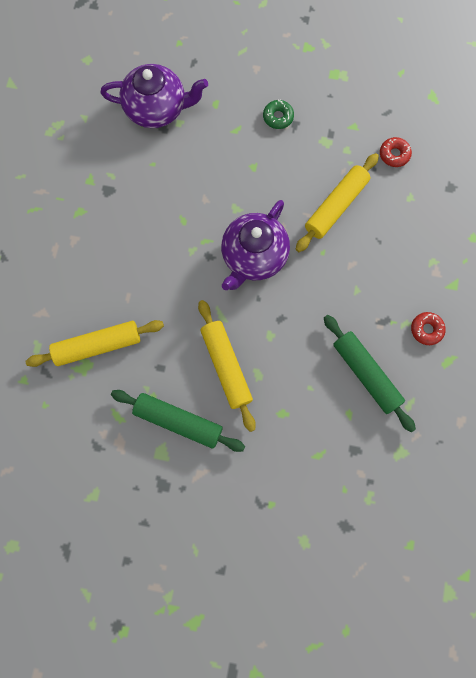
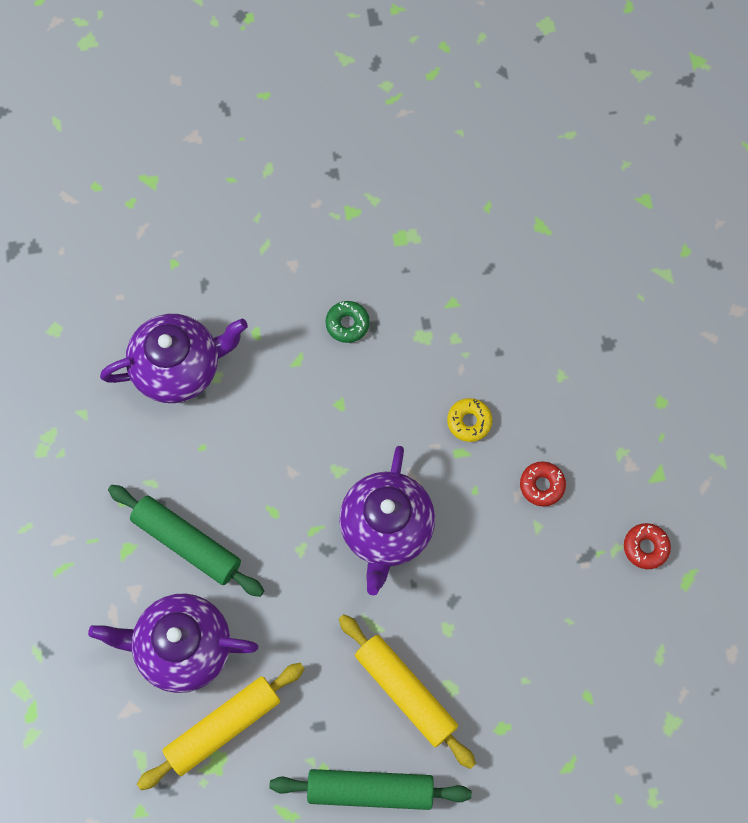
camera: 20 degrees left, 5 degrees down
yellow rolling pin [295,153,379,252] -> yellow donut [447,398,492,442]
green rolling pin [324,315,416,432] -> green rolling pin moved to [108,485,264,597]
red donut [380,137,412,167] -> red donut moved to [520,461,566,506]
none -> purple teapot [88,593,258,693]

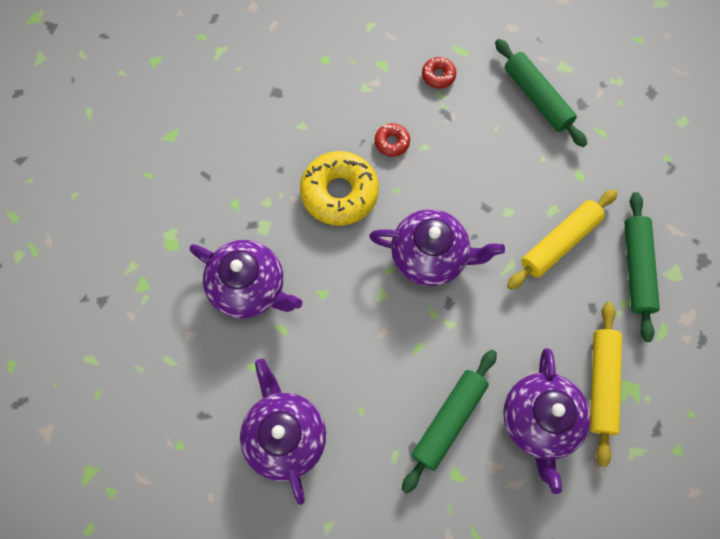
camera: 90 degrees left, 0 degrees up
yellow rolling pin [137,663,305,790] -> yellow rolling pin turned 45 degrees clockwise [590,302,622,467]
green donut [326,301,370,343] -> purple teapot [190,240,302,318]
yellow donut [447,398,492,442] -> yellow donut [300,151,379,226], size x2.14
none -> green rolling pin [495,39,588,147]

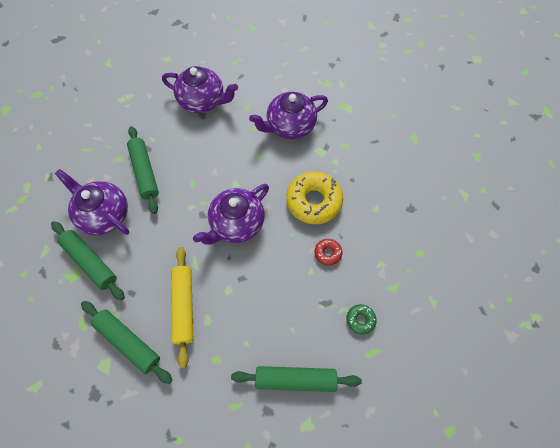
camera: 125 degrees right, 5 degrees down
red donut [422,57,456,88] -> green donut [346,304,377,335]
yellow rolling pin [590,302,622,467] -> green rolling pin [51,221,125,300]

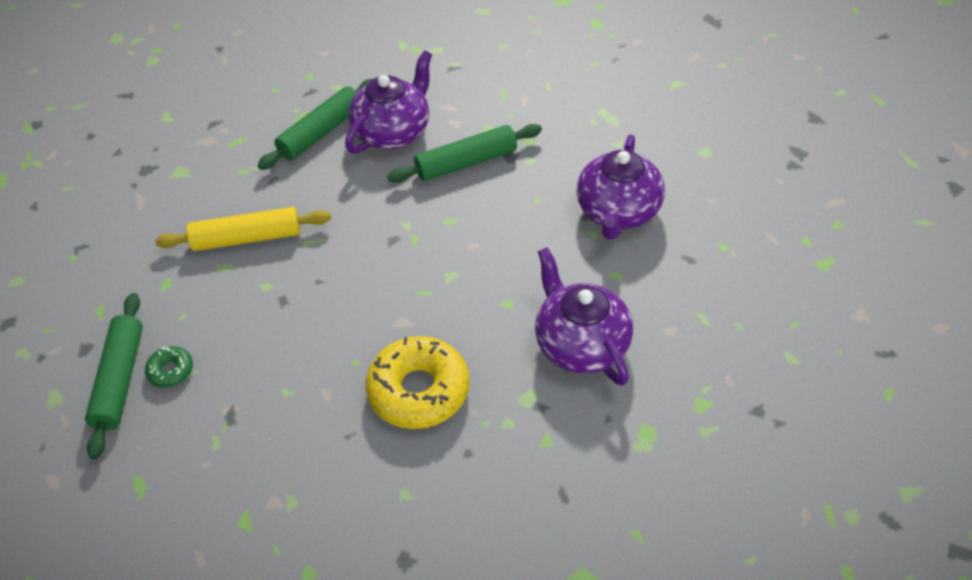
camera: 90 degrees right, 15 degrees down
green rolling pin [81,301,172,384] -> none
purple teapot [193,184,269,245] -> none
red donut [315,239,342,266] -> none
green donut [346,304,377,335] -> green donut moved to [145,346,193,388]

